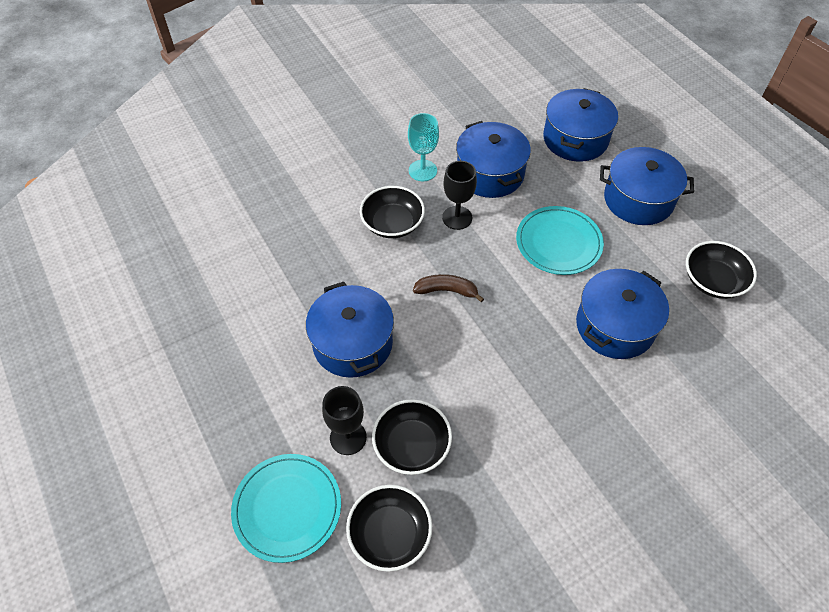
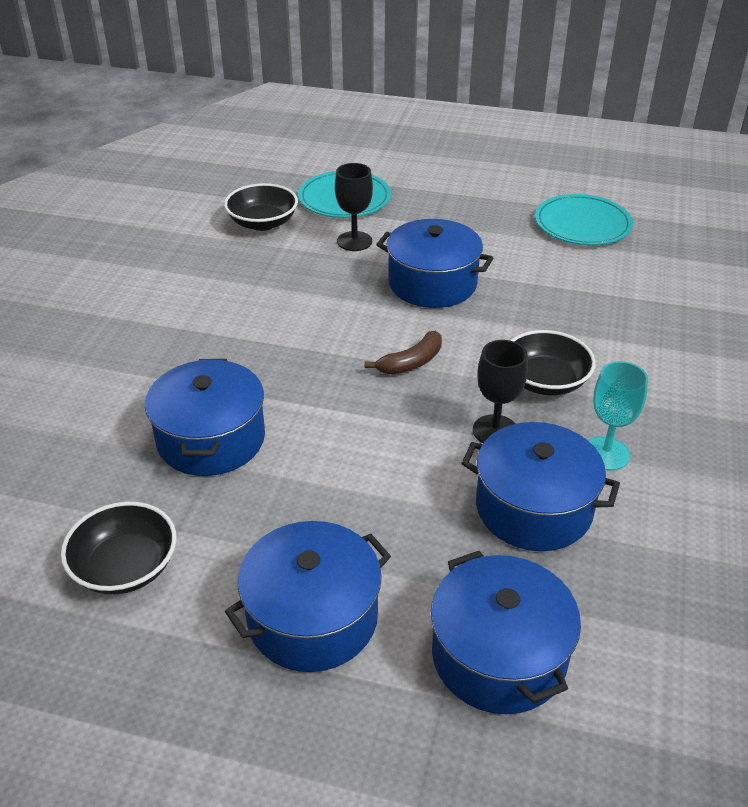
camera: 135 degrees right, 15 degrees down
black bowl [372,399,452,475] -> none
turquoise plate [516,206,604,275] -> turquoise plate moved to [535,194,633,245]

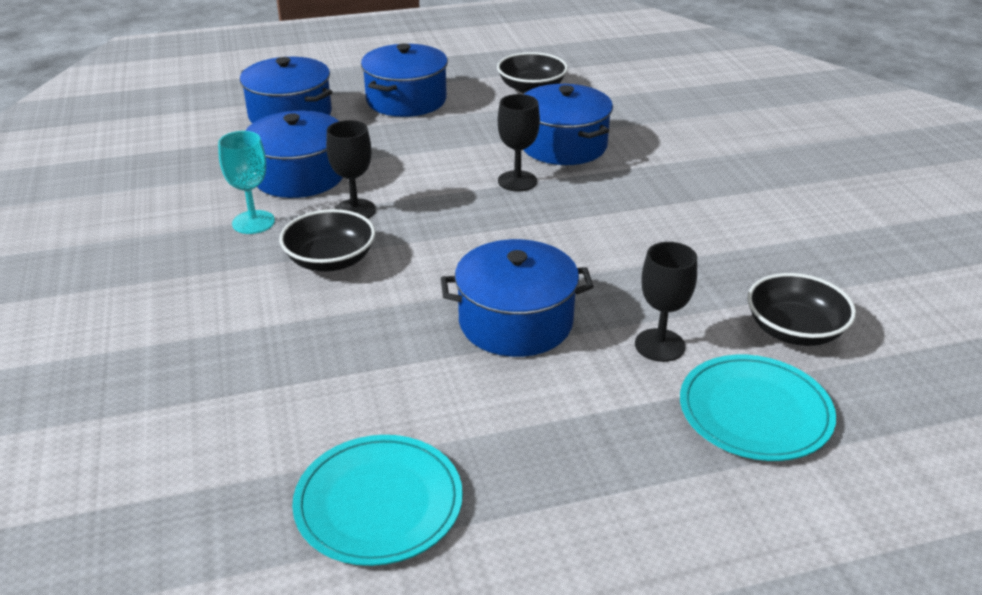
camera: 150 degrees right, 5 degrees down
brown banana [365,331,442,375] -> none
none -> black goblet [498,94,540,191]

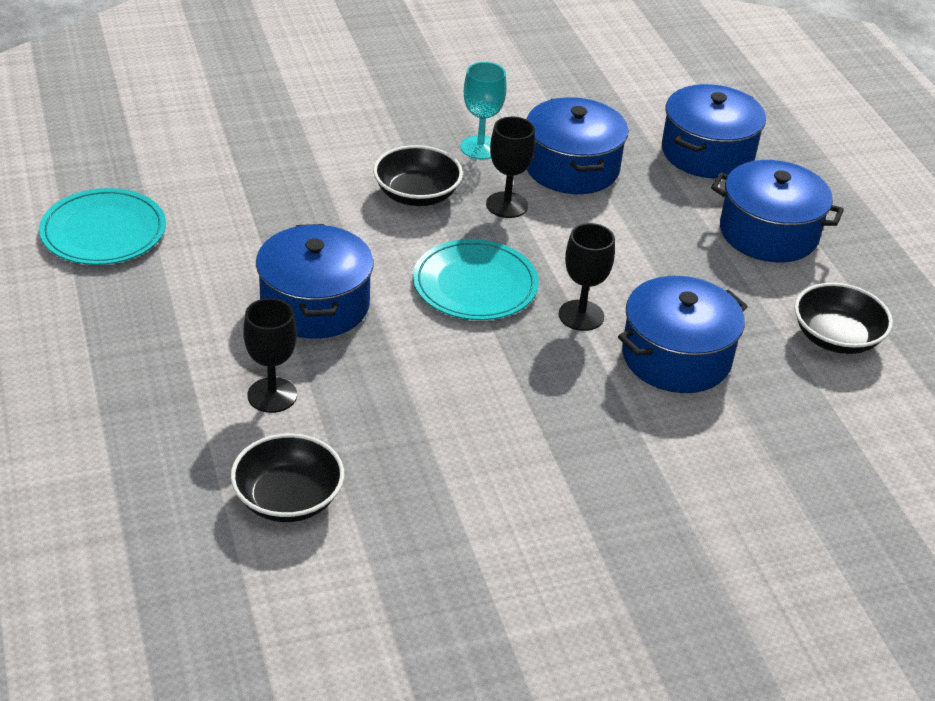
camera: 85 degrees right, 5 degrees up
turquoise plate [680,355,836,461] -> turquoise plate moved to [413,239,539,320]

